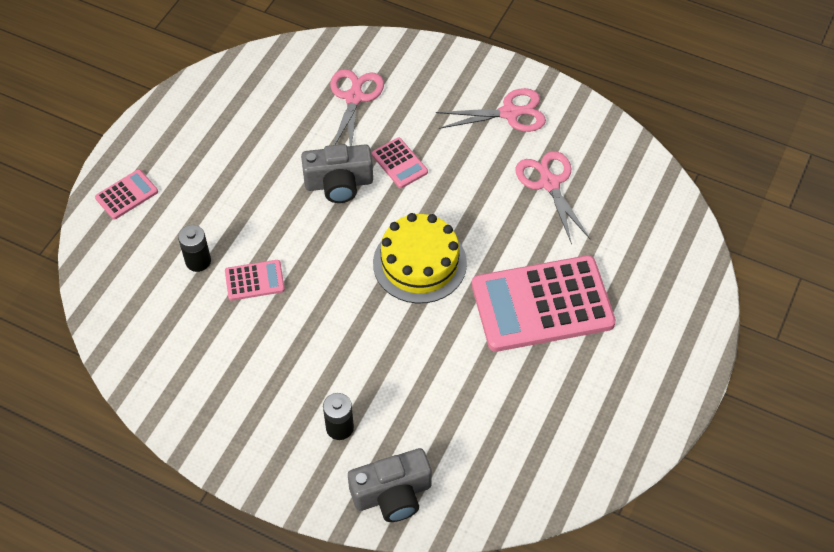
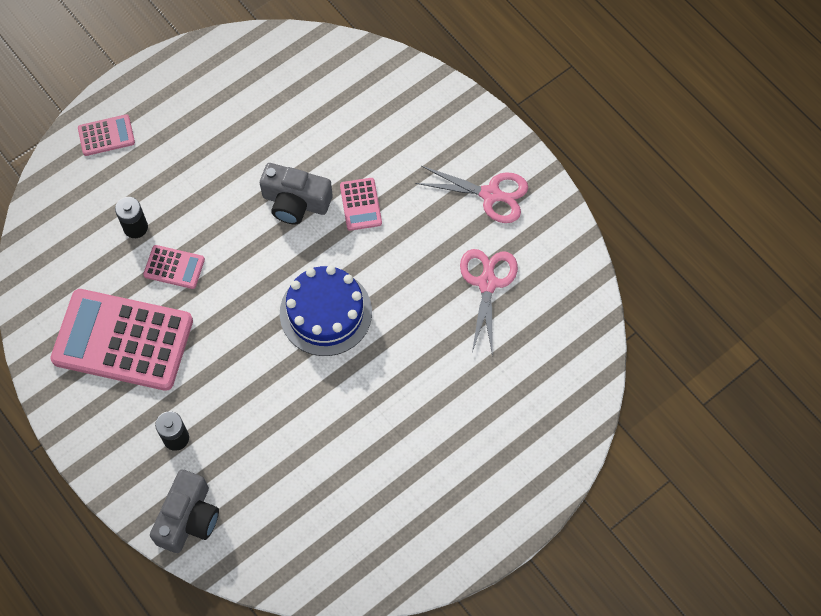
camera: 25 degrees right, 10 degrees up
pink scissors [330,69,384,146] -> none
grey camera [348,448,432,522] -> grey camera turned 75 degrees counterclockwise [150,469,219,553]
yellow cake [373,213,467,303] -> blue cake [280,266,372,356]
pink calculator [472,255,616,352] -> pink calculator moved to [50,289,193,391]

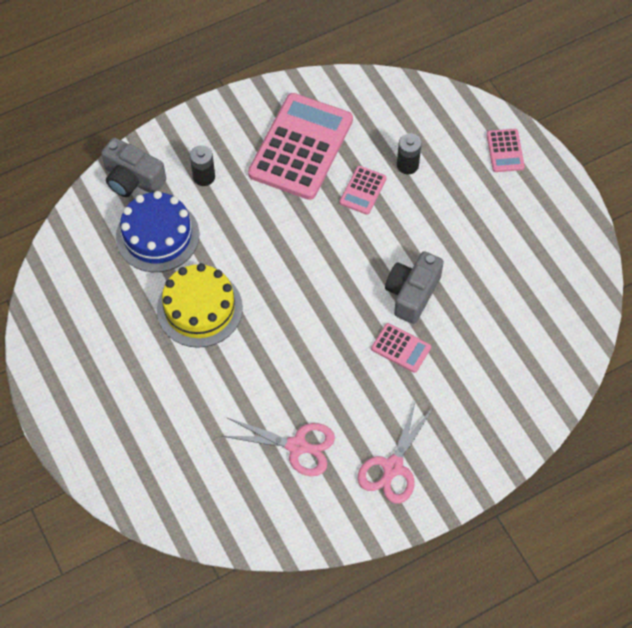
camera: 100 degrees right, 5 degrees down
blue cake [280,266,372,356] -> blue cake moved to [116,191,199,272]
pink calculator [340,178,382,231] -> pink calculator turned 150 degrees counterclockwise [371,323,431,373]
none -> yellow cake [157,263,243,348]

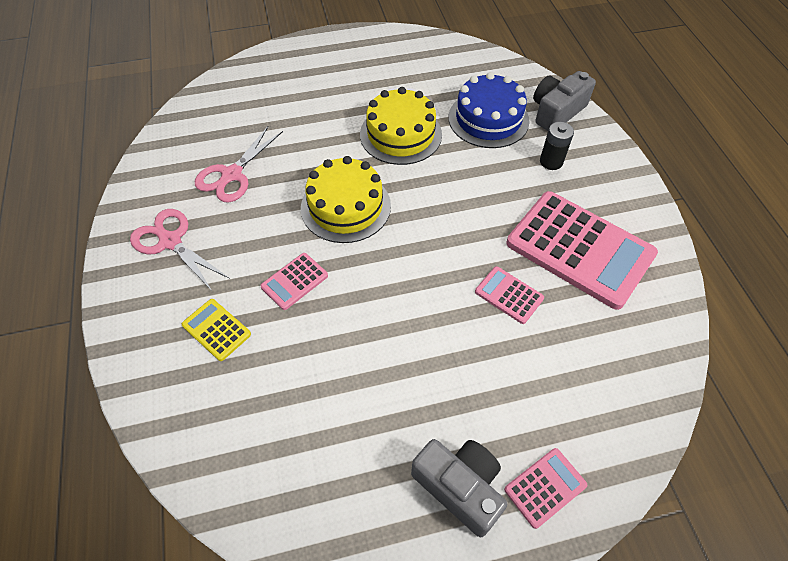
camera: 105 degrees right, 5 degrees down
grey camera [385,251,444,324] -> grey camera moved to [411,439,507,537]
black battery [397,133,422,174] -> none
pink calculator [486,129,525,172] -> pink calculator turned 135 degrees clockwise [504,448,587,529]
none -> yellow calculator [182,299,251,361]
none -> yellow cake [301,156,391,243]

